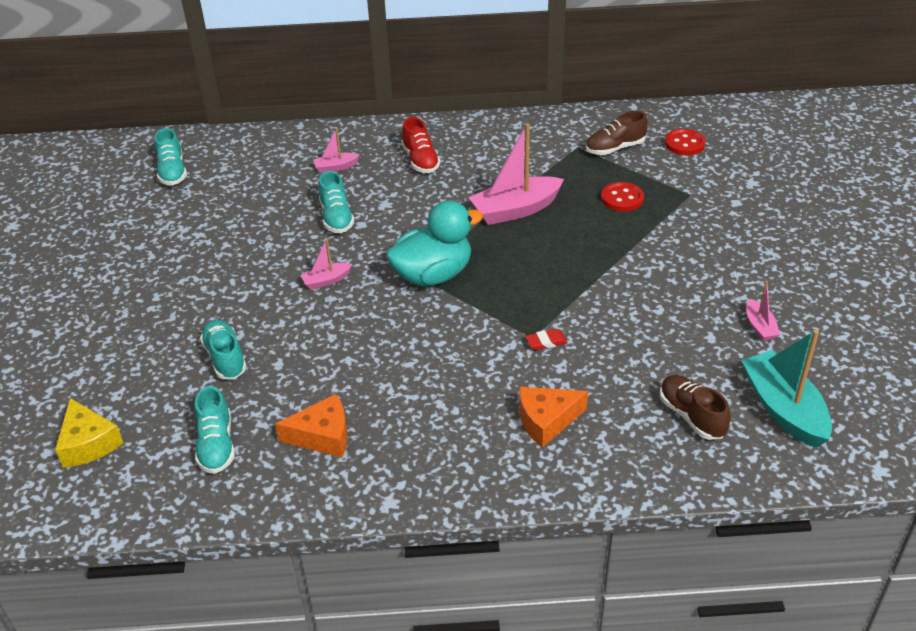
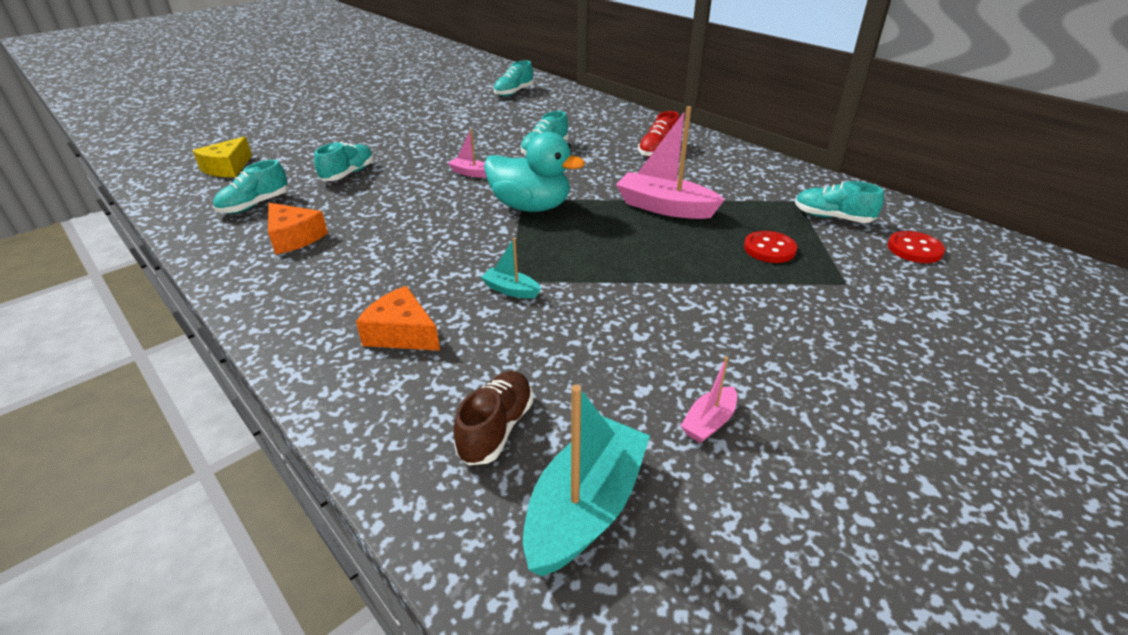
camera: 50 degrees right, 5 degrees down
pink boat [313,127,359,173] -> none
red eraser [525,329,568,350] -> turquoise boat [481,238,541,299]
brown shoe [586,111,648,155] -> turquoise shoe [795,181,884,223]

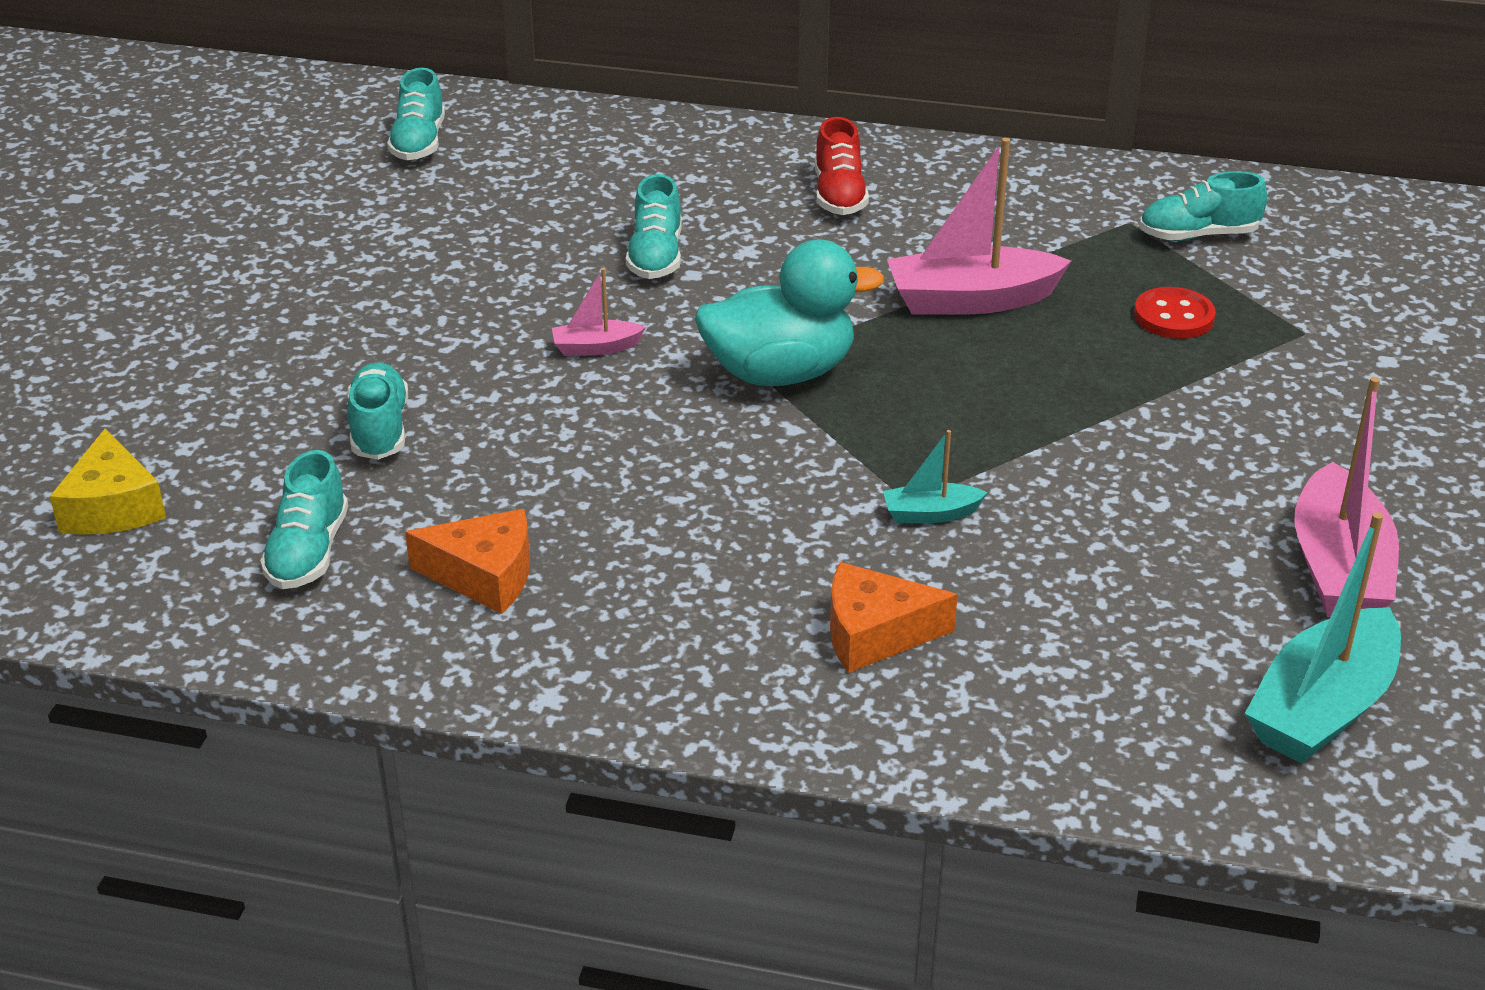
camera: 35 degrees left, 0 degrees up
brown shoe [453,371,533,465] -> none
turquoise boat [523,384,650,577] -> turquoise boat turned 135 degrees counterclockwise [1245,512,1401,764]
pink boat [681,356,737,443] -> pink boat [1294,377,1399,617], size x2.02
red button [888,231,945,263] -> none

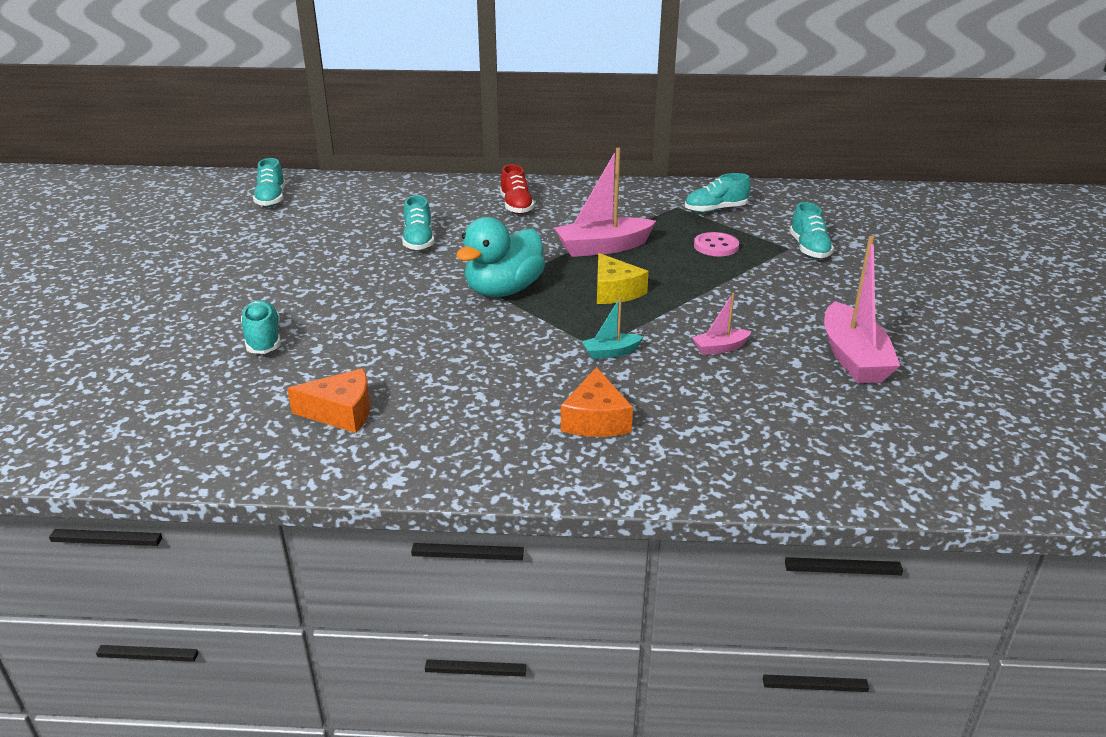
camera: 10 degrees left, 5 degrees down
yellow cheese [50,428,166,535] -> yellow cheese moved to [597,253,649,304]
turquoise shoe [260,450,348,589] -> turquoise shoe moved to [789,202,834,259]
pink boat [552,268,646,356] -> pink boat moved to [692,293,752,355]
turquoise duck [695,239,884,386] -> turquoise duck turned 150 degrees clockwise [456,217,545,297]
orange cheese [830,562,958,673] -> orange cheese turned 75 degrees counterclockwise [561,367,633,437]
red button [1134,287,1216,339] -> pink button [694,232,739,256]
turquoise boat [1245,512,1401,764] -> none

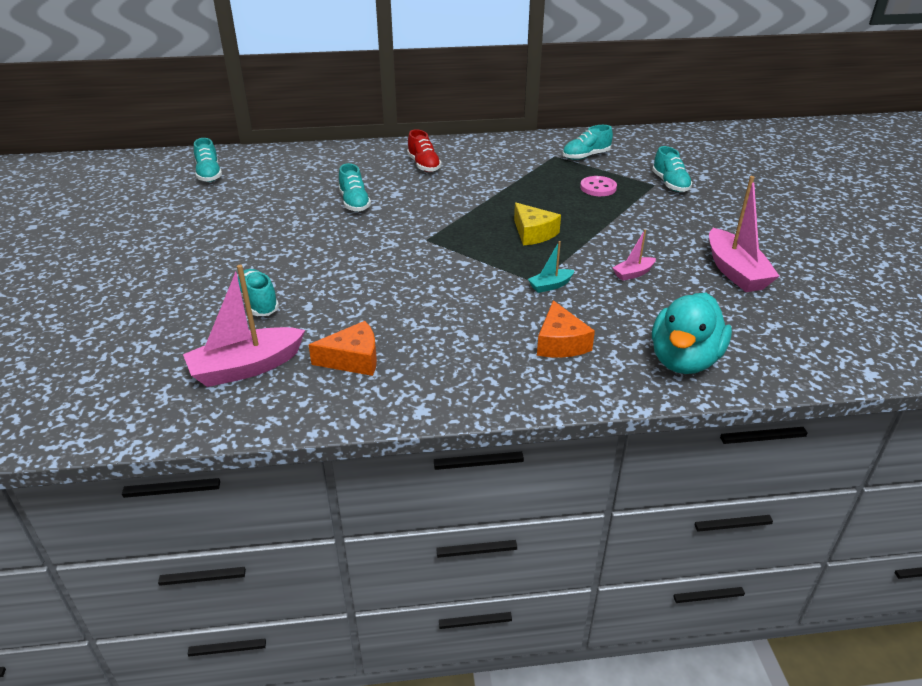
camera: 10 degrees left, 5 degrees up
turquoise duck [456,217,545,297] -> turquoise duck moved to [652,293,732,374]
pink boat [554,148,656,257] -> pink boat moved to [183,265,305,387]

